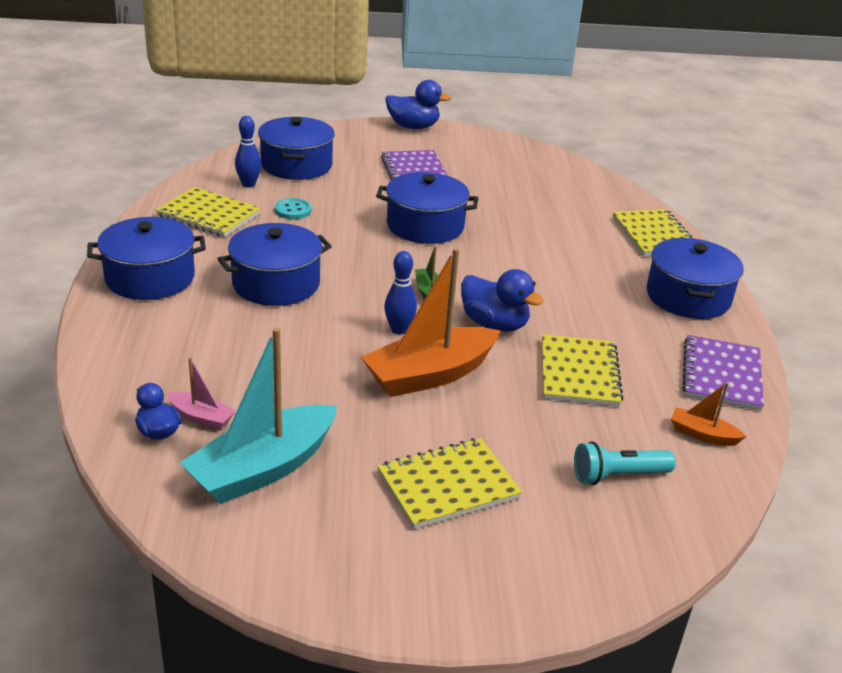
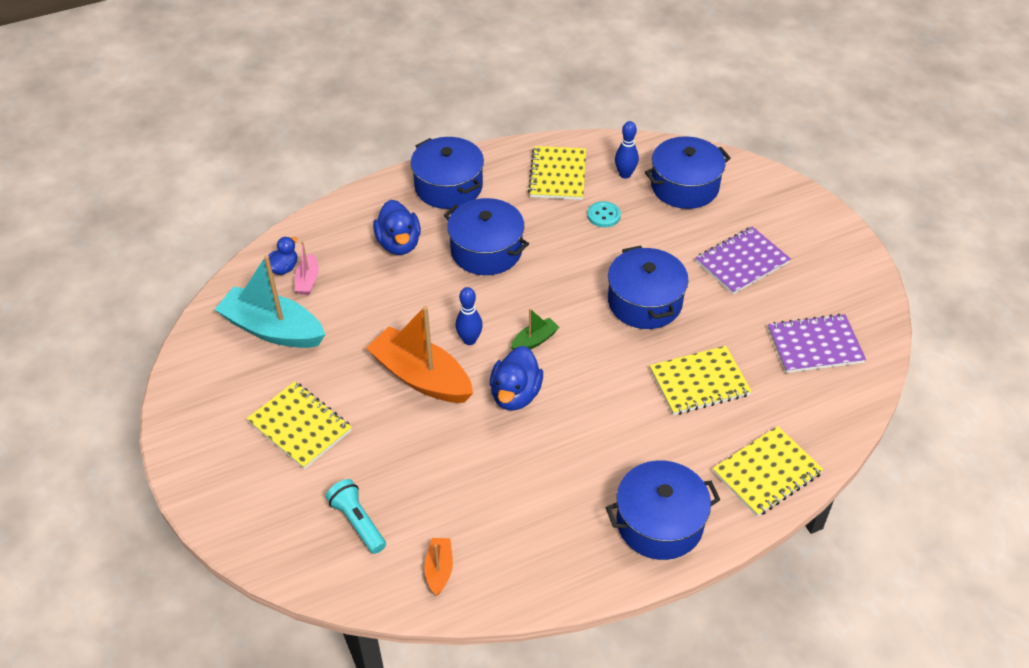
camera: 70 degrees right, 15 degrees up
blue duck [385,80,451,129] -> blue duck moved to [373,200,421,255]
yellow notebook [542,334,624,407] -> yellow notebook moved to [650,346,752,415]
purple notebook [682,335,764,411] -> purple notebook moved to [768,314,866,373]

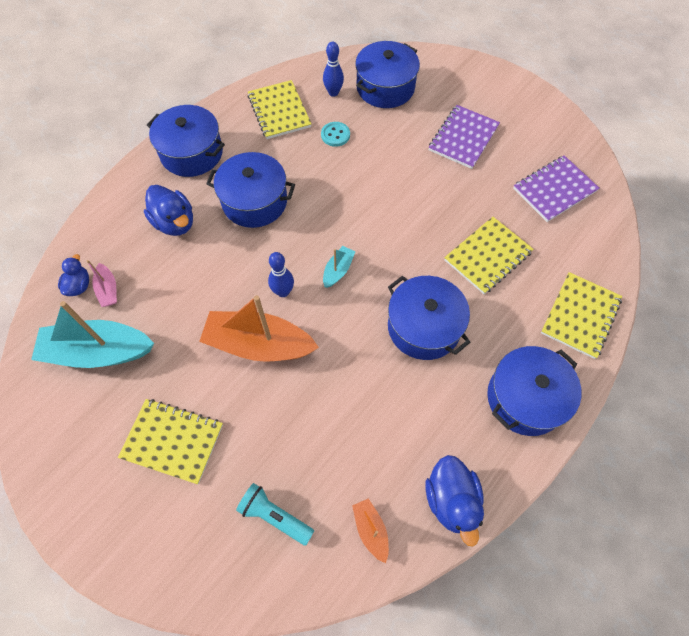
camera: 25 degrees left, 15 degrees up
blue duck [490,346,543,411] -> blue duck moved to [425,455,484,547]
green boat [511,309,559,350] -> turquoise boat [323,246,355,288]
blue pot [608,245,689,329] -> blue pot moved to [388,276,470,360]

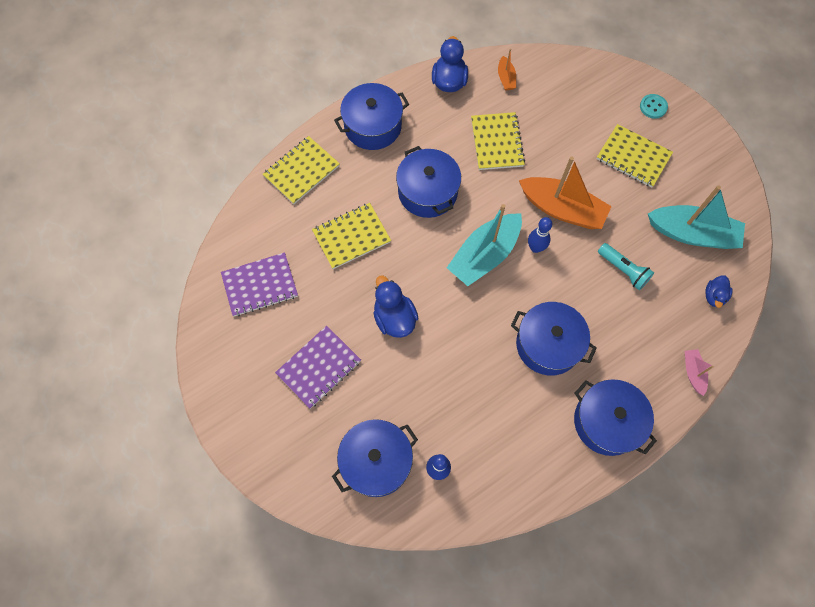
camera: 165 degrees left, 5 degrees up
pink boat [87,260,117,307] -> pink boat moved to [685,349,714,396]
blue duck [144,185,193,236] -> blue duck moved to [374,275,419,338]
turquoise flashlight [236,483,314,546] -> turquoise flashlight moved to [598,243,654,290]
yellow notebook [248,80,312,139] -> yellow notebook moved to [471,112,525,170]
turquoise button [321,122,350,147] -> turquoise button moved to [640,94,668,119]
turquoise boat [323,246,355,288] -> turquoise boat [447,204,522,286], size x2.15

